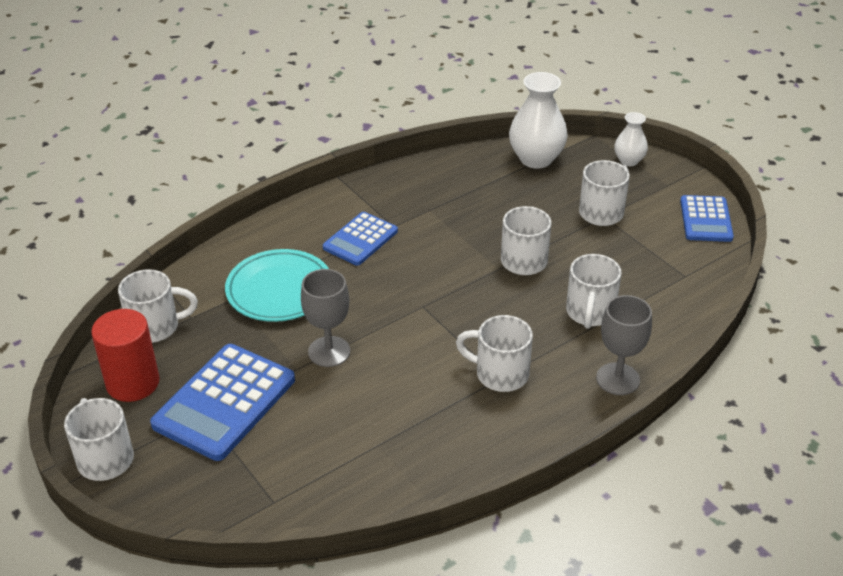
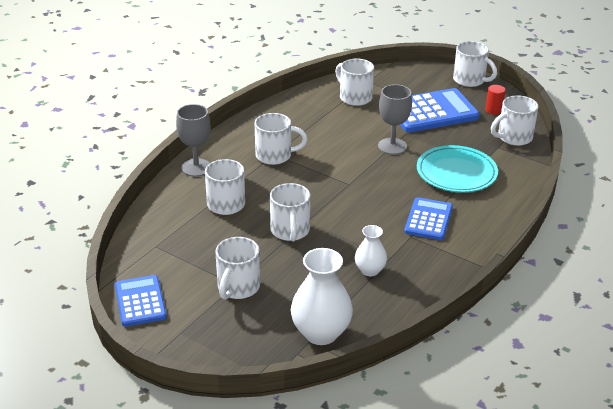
camera: 160 degrees right, 5 degrees down
red cylinder [91,309,160,402] -> red cylinder [485,85,505,115], size x0.51
blue calculator [150,344,295,461] -> blue calculator turned 60 degrees clockwise [400,88,480,132]
white vase [614,112,648,166] -> white vase moved to [355,225,387,276]
none -> white mug [335,58,374,106]

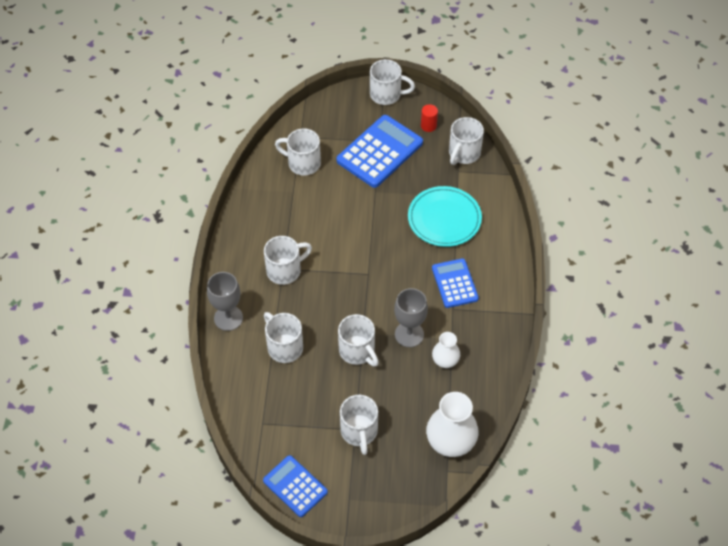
camera: 30 degrees left, 20 degrees up
grey goblet [378,84,412,155] -> grey goblet moved to [394,288,428,347]

